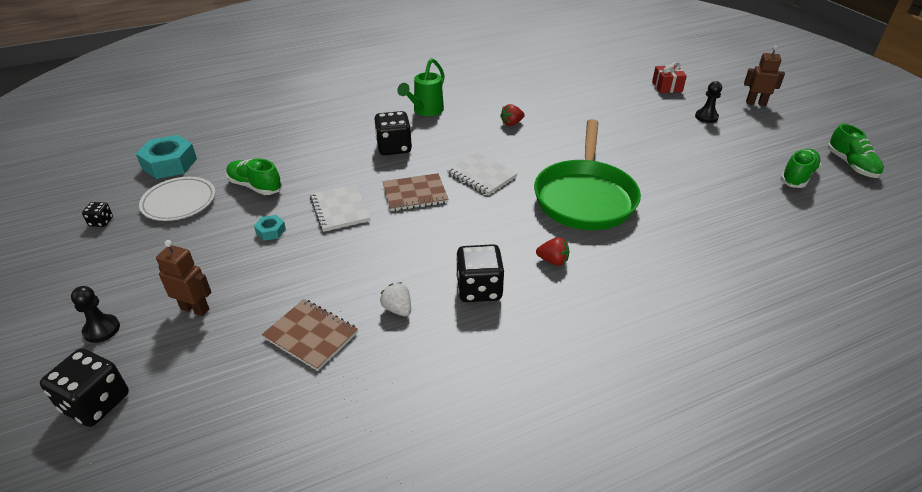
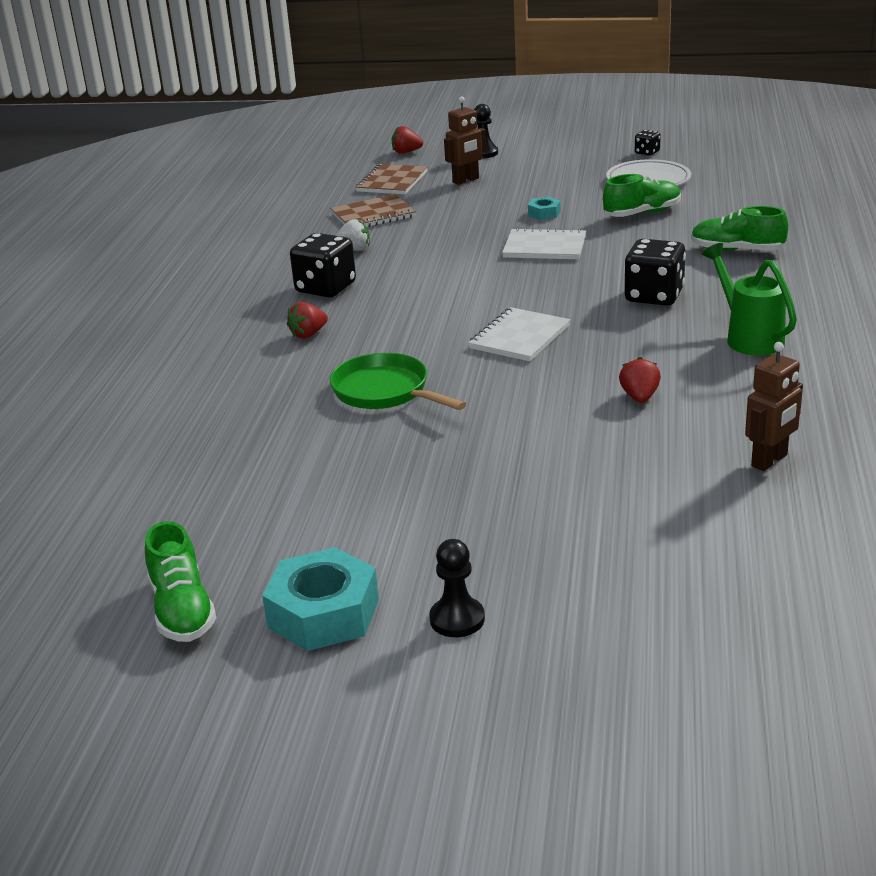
camera: 125 degrees right, 10 degrees down
black dice [40,348,129,427] -> red strawberry [392,126,423,154]
turquoise nut [136,135,197,179] -> turquoise nut moved to [262,547,379,651]
brown notebook [383,173,449,211] -> brown notebook moved to [356,164,428,194]
white notebook [447,152,518,195] -> white notebook turned 45 degrees counterclockwise [468,307,570,361]
green pan [534,119,641,230] -> green pan [330,353,466,410], size x0.60
red gift [652,62,687,93] -> none
brown robot [744,46,785,106] -> brown robot moved to [745,342,803,471]
green shoe [827,124,884,178] -> green shoe moved to [691,206,789,251]

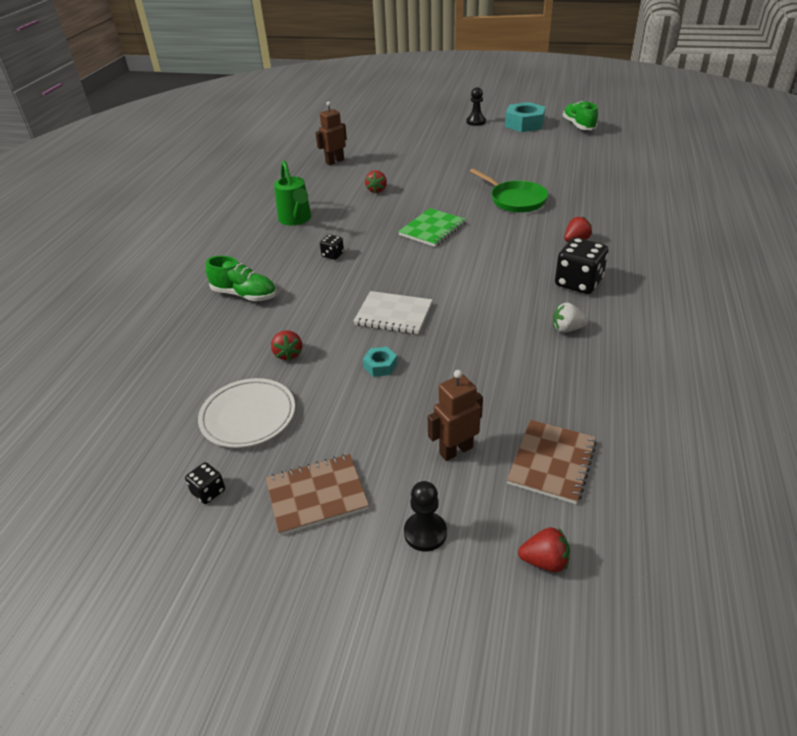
camera: 175 degrees left, 10 degrees up
brown notebook [330,194,416,227] -> brown notebook moved to [266,454,369,535]
white notebook [468,307,570,361] -> green notebook [398,208,466,247]
green shoe [603,174,681,217] -> red strawberry [271,330,302,361]
black dice [624,239,686,306] -> black dice [320,234,344,260], size x0.50

